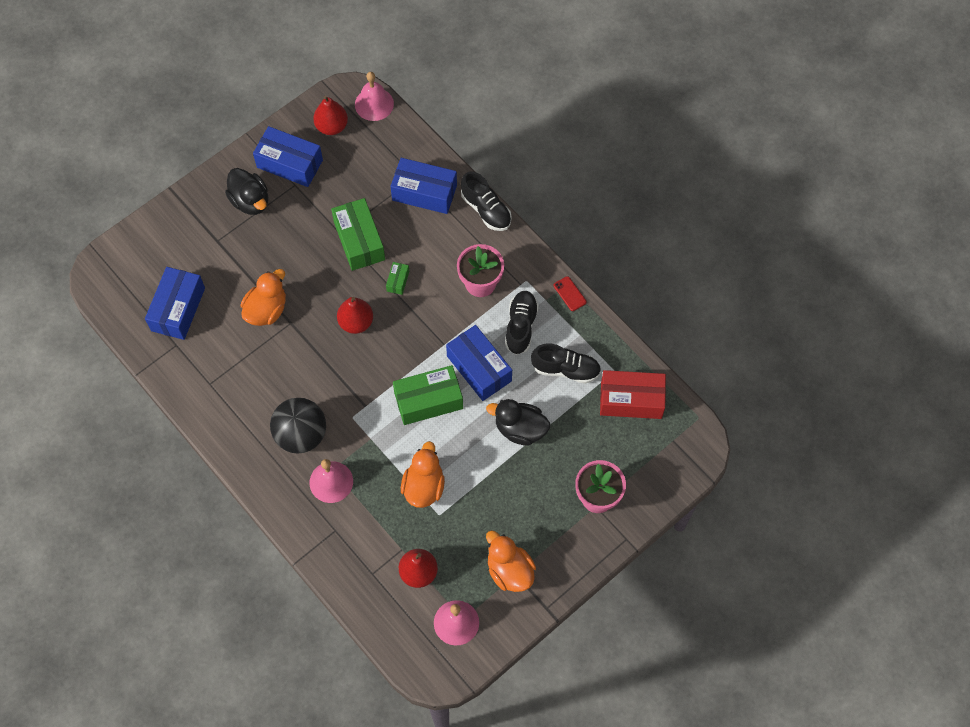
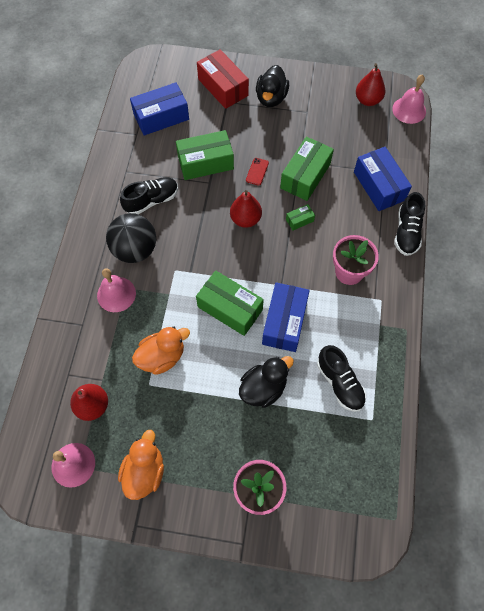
camera: 50 degrees right, 0 degrees up
orange duck [241,269,286,326] -> green box [176,130,234,180]
blue box [253,126,323,187] -> none
black duck [486,399,550,446] -> black duck turned 75 degrees clockwise [239,356,294,408]
black shoe [505,291,539,355] -> black shoe moved to [120,177,178,214]
red phone [554,276,587,311] -> red phone moved to [246,158,269,185]
red box [600,370,666,419] -> red box moved to [197,50,249,109]

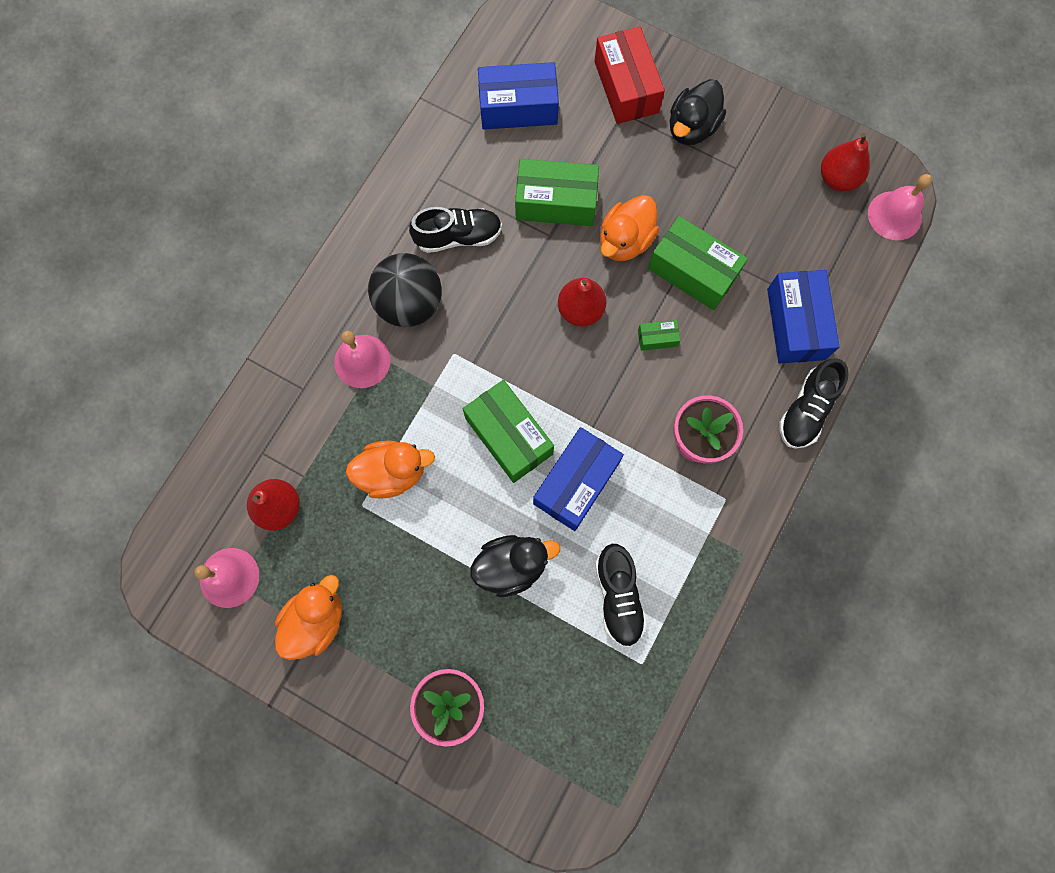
camera: 20 degrees right, 10 degrees up
red phone [246,158,269,185] -> orange duck [600,195,659,261]
green box [280,137,334,201] -> green box turned 75 degrees clockwise [648,216,748,310]

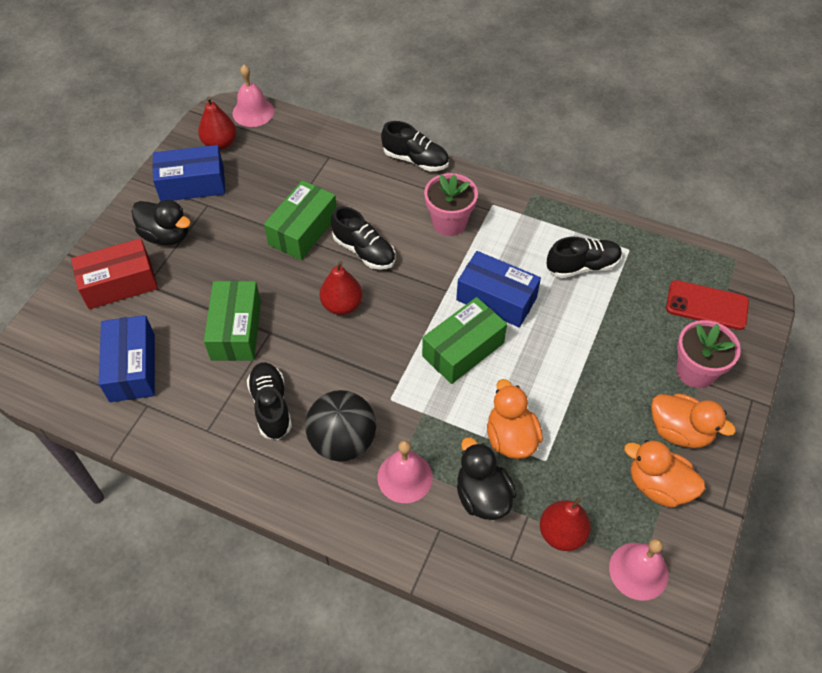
camera: 95 degrees left, 20 degrees down
black duck [470,535,560,597] -> black duck moved to [457,437,516,520]
orange duck [600,195,659,261] -> orange duck moved to [651,393,736,448]
green box [638,320,680,351] -> black shoe [331,206,395,270]
blue box [767,270,840,364] -> blue box moved to [152,145,225,202]
none -> red phone [666,280,749,330]

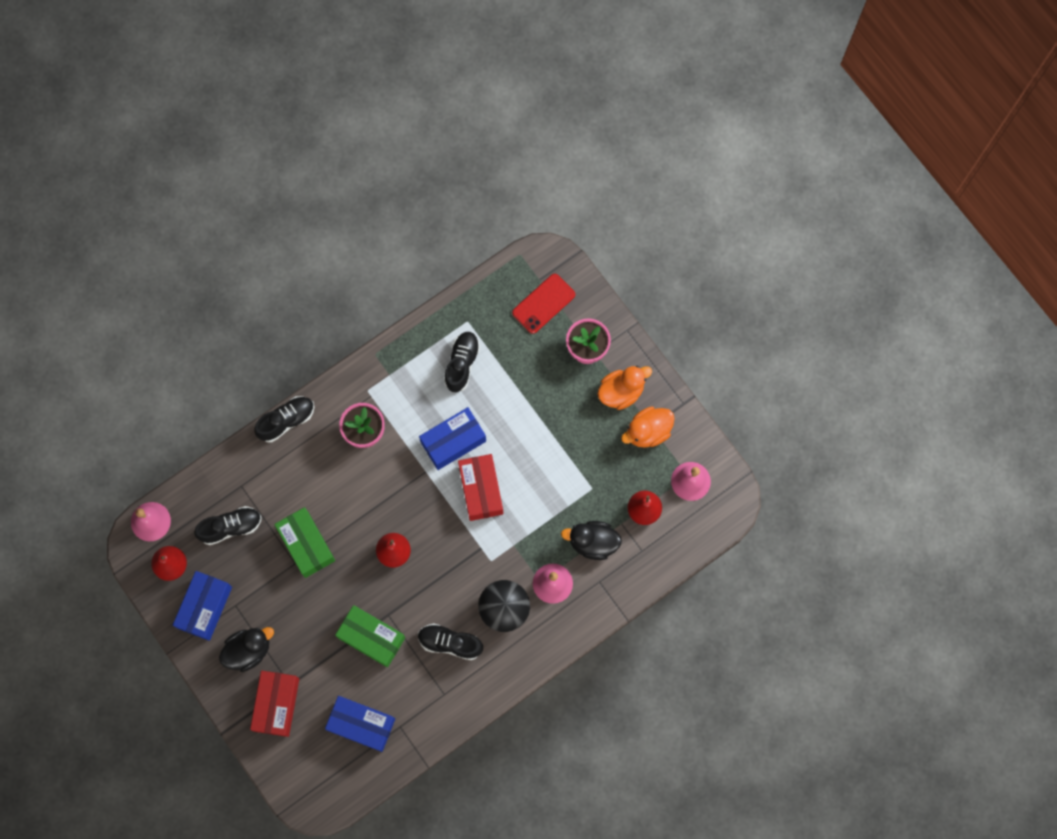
camera: 60 degrees left, 20 degrees up
black shoe [331,206,395,270] -> black shoe moved to [194,506,262,545]
green box [422,297,507,384] -> red box [458,454,503,521]
orange duck [487,379,543,459] -> none

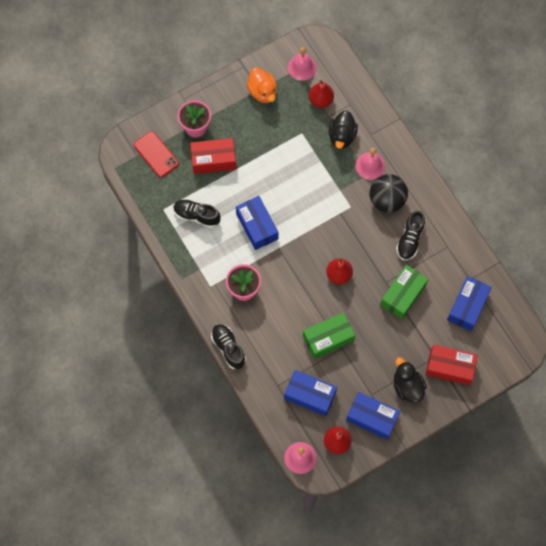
camera: 85 degrees left, 5 degrees down
black shoe [194,506,262,545] -> blue box [284,370,337,416]
red box [458,454,503,521] -> red box moved to [190,138,236,174]
orange duck [597,366,652,410] -> none

